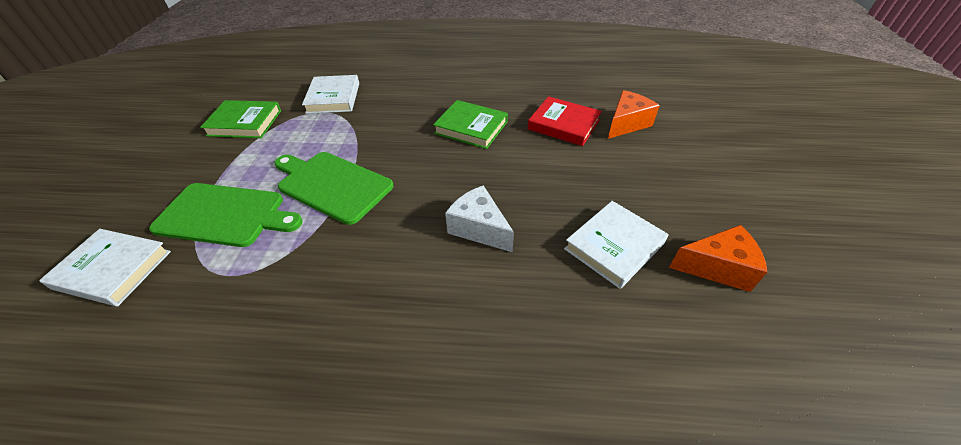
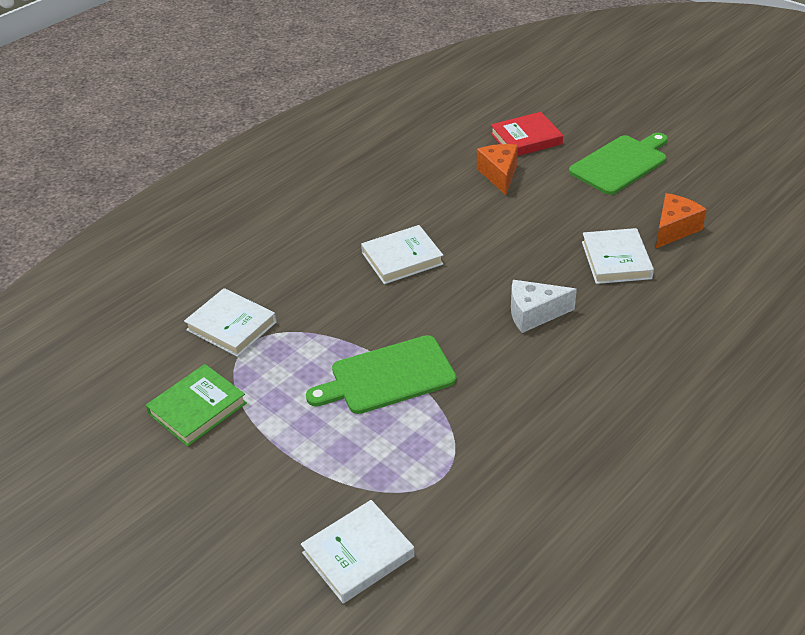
camera: 50 degrees left, 5 degrees down
green cutting board [149,183,303,247] -> green cutting board moved to [569,133,668,195]
green book [433,100,508,149] -> white book [361,225,443,284]
red book [528,96,602,146] -> red book moved to [491,112,563,156]

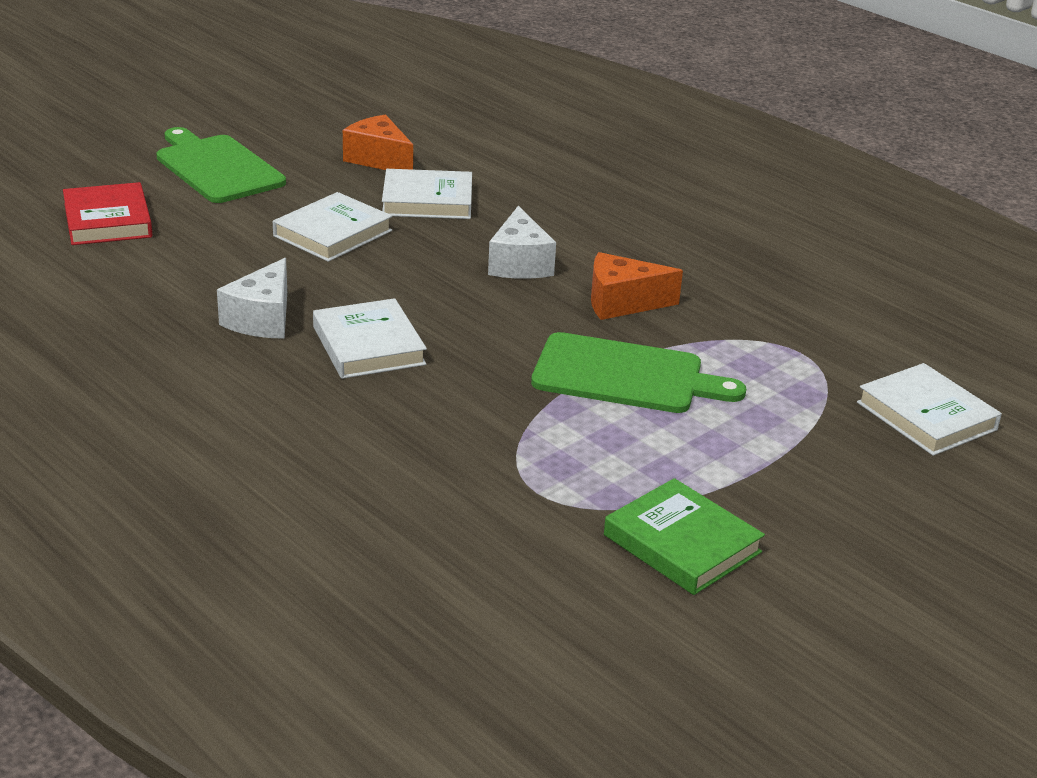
camera: 90 degrees left, 10 degrees down
white book [184,288,277,357] -> white book moved to [273,192,392,262]
green cutting board [306,335,457,414] -> green cutting board turned 60 degrees counterclockwise [531,332,746,413]
orange cheese [477,144,518,195] -> orange cheese moved to [591,252,683,320]
none -> white cheese [217,258,287,339]

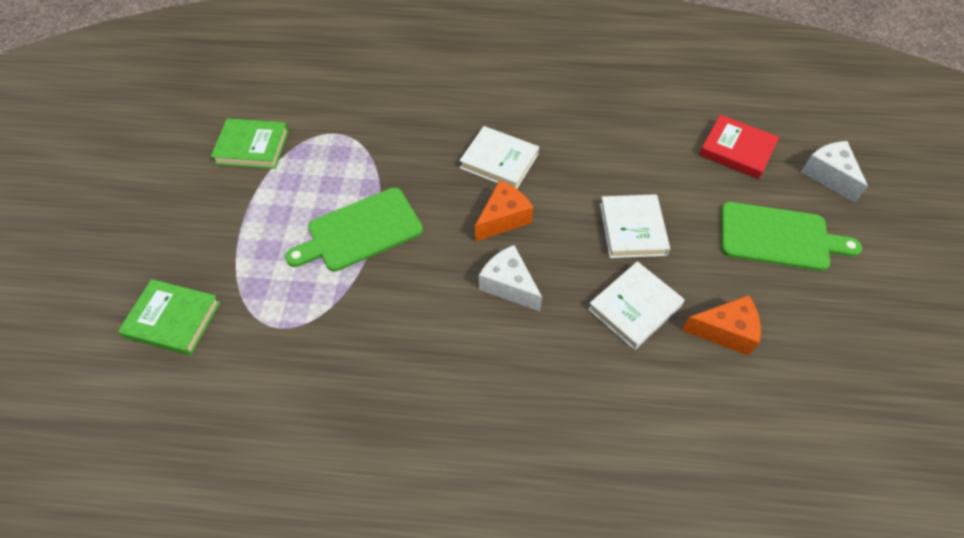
camera: 140 degrees right, 25 degrees up
white cheese [217,258,287,339] -> white cheese moved to [801,141,868,203]
orange cheese [591,252,683,320] -> orange cheese moved to [475,180,533,241]
white book [857,363,1002,456] -> green book [118,279,221,356]

